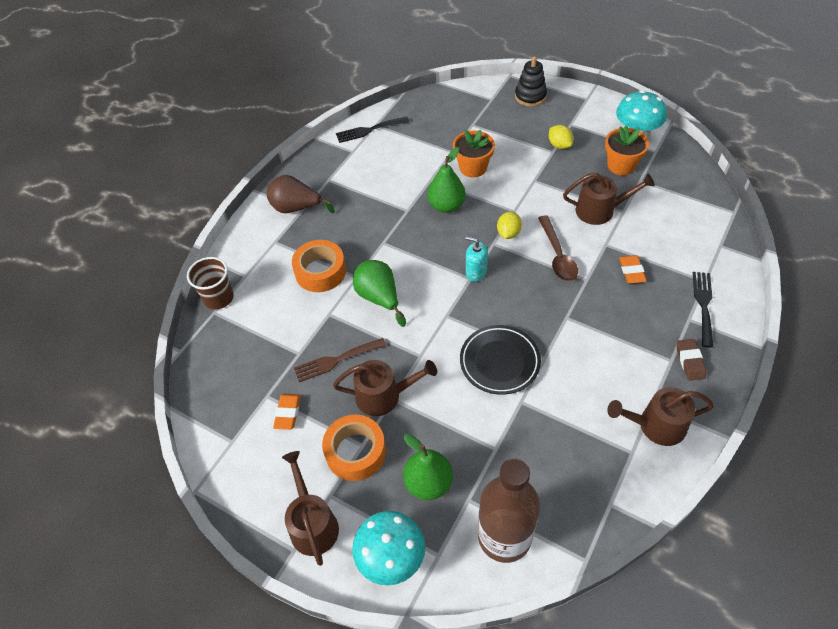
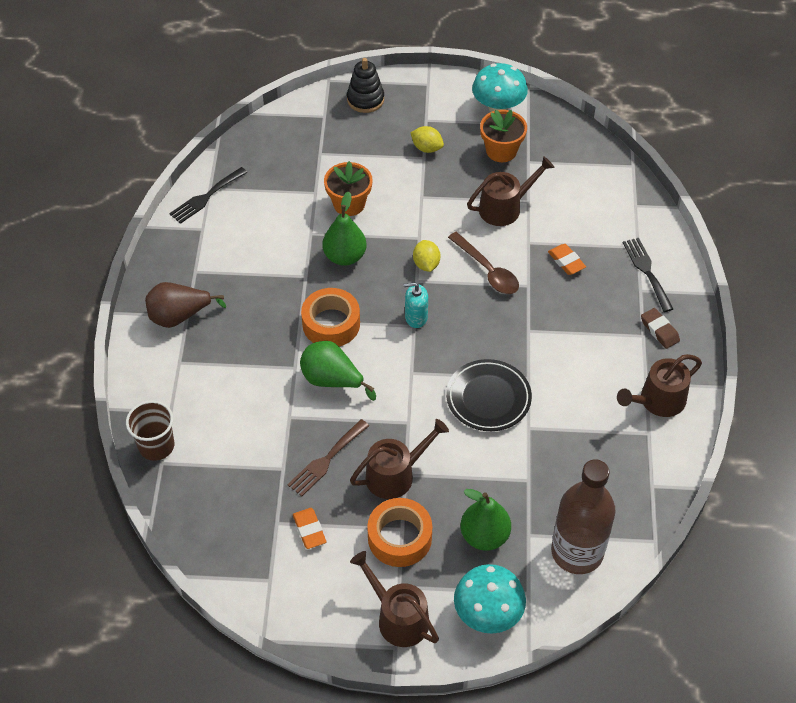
camera: 30 degrees left, 0 degrees up
orange tape [292,240,346,292] -> orange tape moved to [301,288,360,347]

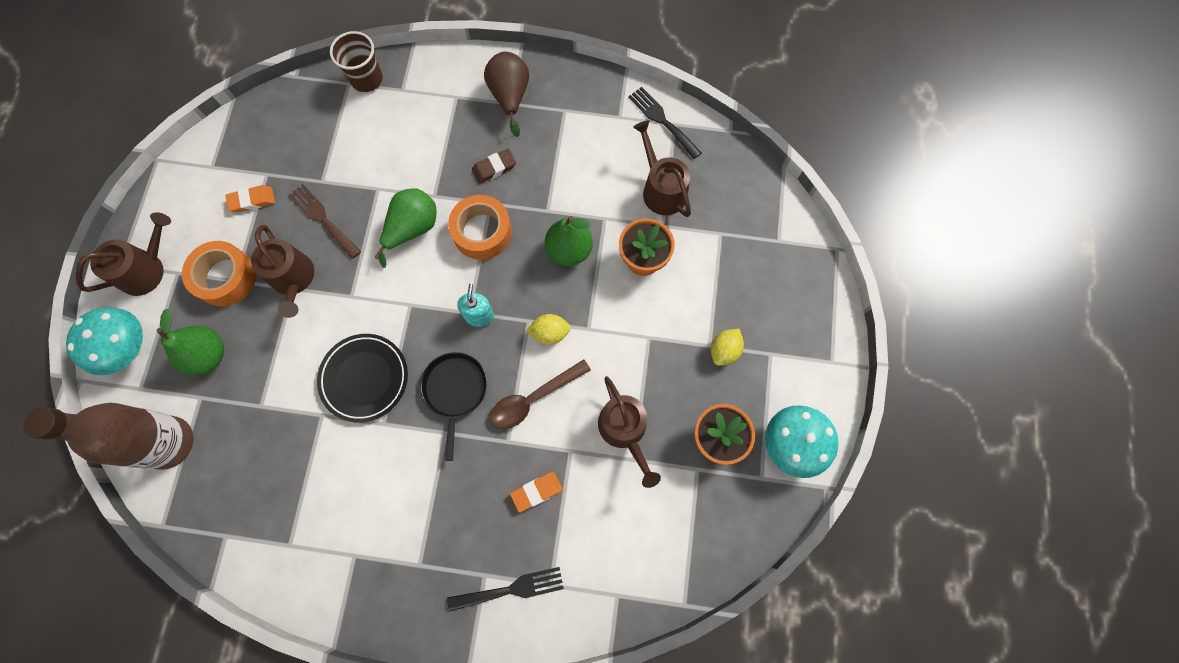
camera: 95 degrees right, 20 degrees up
black stacking toy [347,58,384,113] -> none
brown watering can [617,354,702,417] -> brown watering can moved to [633,120,691,217]
brown eraser [641,308,680,349] -> brown eraser moved to [472,149,516,184]
none -> black pan [420,352,487,461]

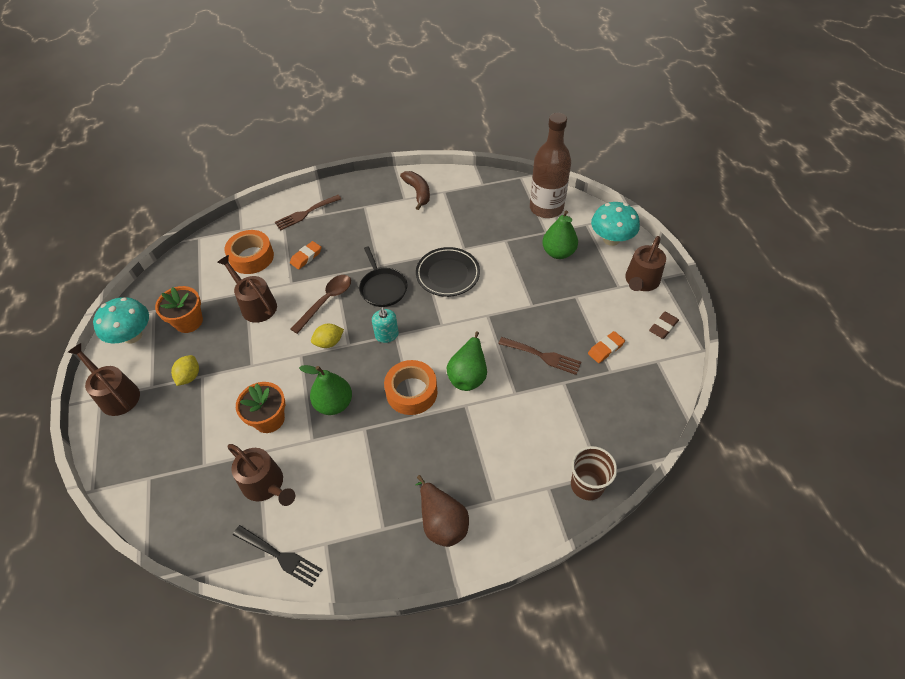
camera: 160 degrees right, 20 degrees down
orange tape [182,241,256,306] -> orange tape moved to [224,230,274,274]
brown watering can [251,225,314,318] -> brown watering can moved to [68,343,140,416]
black fork [447,567,564,611] -> brown fork [275,195,341,231]
brown eraser [472,149,516,184] -> brown eraser moved to [649,312,679,339]
none -> brown banana [400,171,430,210]

